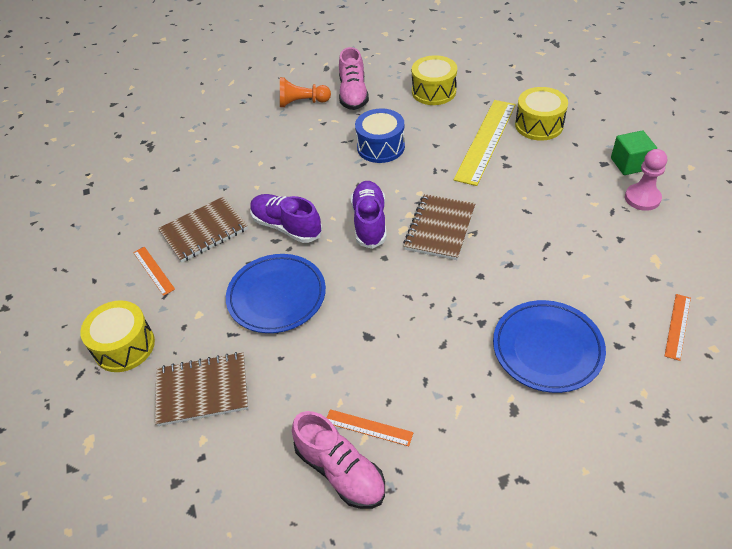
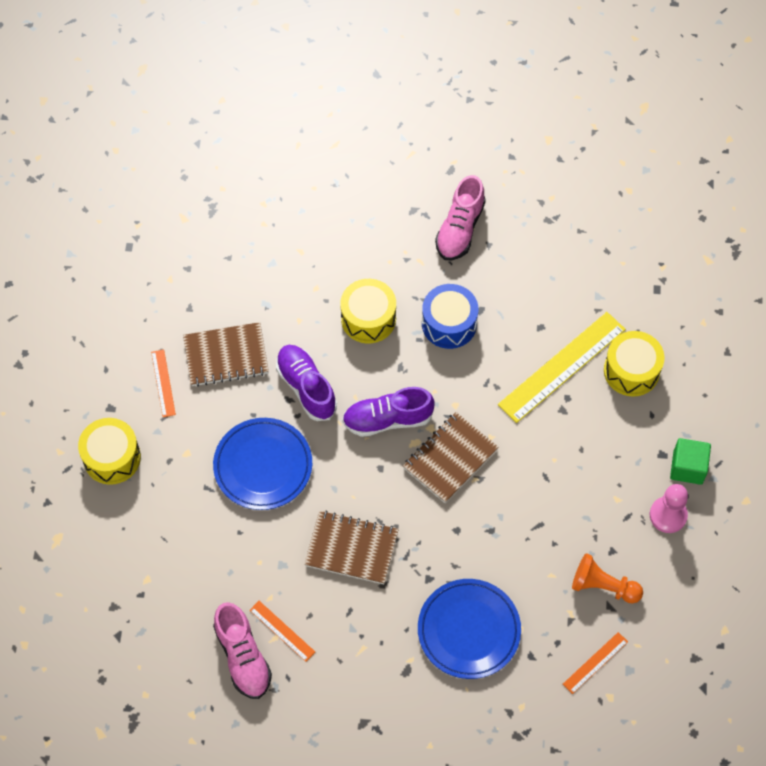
camera: 20 degrees right, 15 degrees up
brown notebook [155,352,248,426] -> brown notebook moved to [304,511,399,584]
orange pawn [280,77,331,107] -> orange pawn moved to [572,553,643,604]
purple shoe [351,181,387,249] -> purple shoe turned 120 degrees counterclockwise [342,387,435,437]
yellow drum [412,55,457,105] -> yellow drum moved to [340,279,396,343]

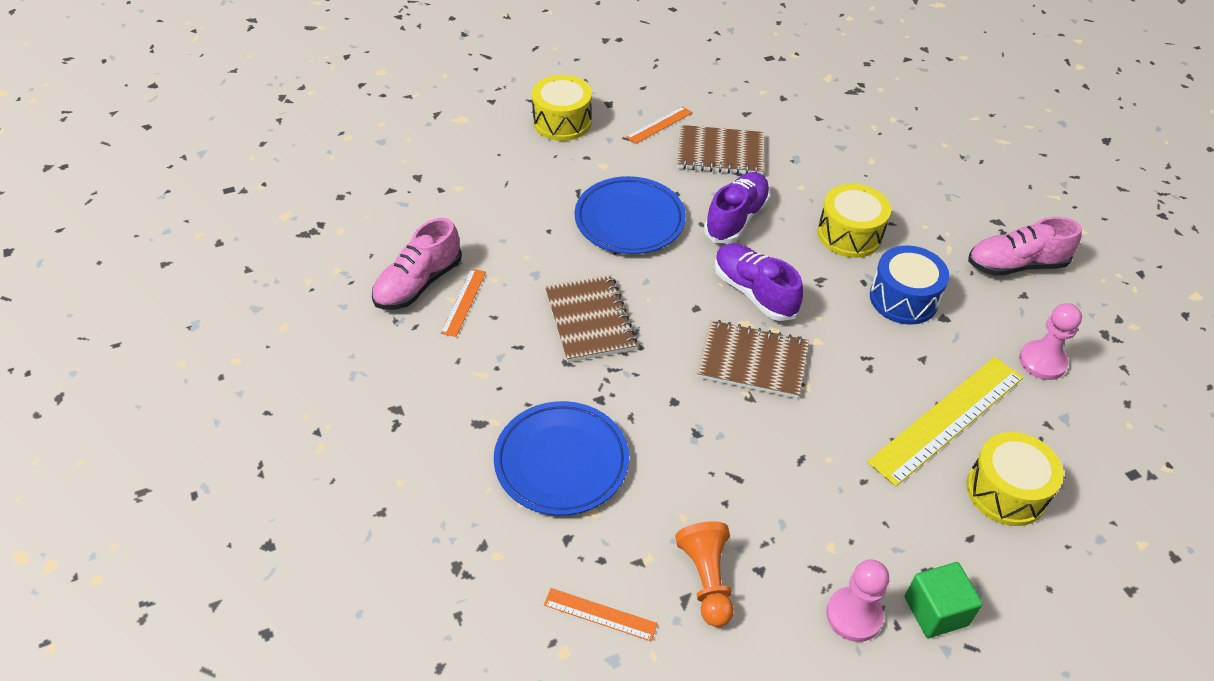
camera: 60 degrees right, 15 degrees down
brown notebook [183,322,269,387] -> brown notebook turned 45 degrees counterclockwise [677,125,764,174]
yellow ruler [498,312,626,423] -> yellow ruler turned 60 degrees counterclockwise [867,357,1023,486]
none -> pink pawn [1019,303,1082,380]

